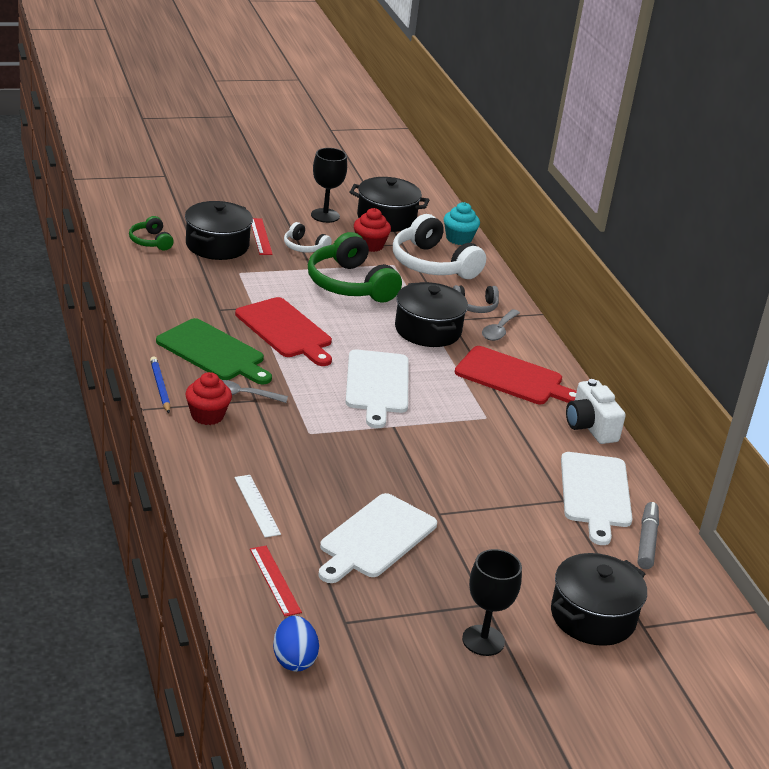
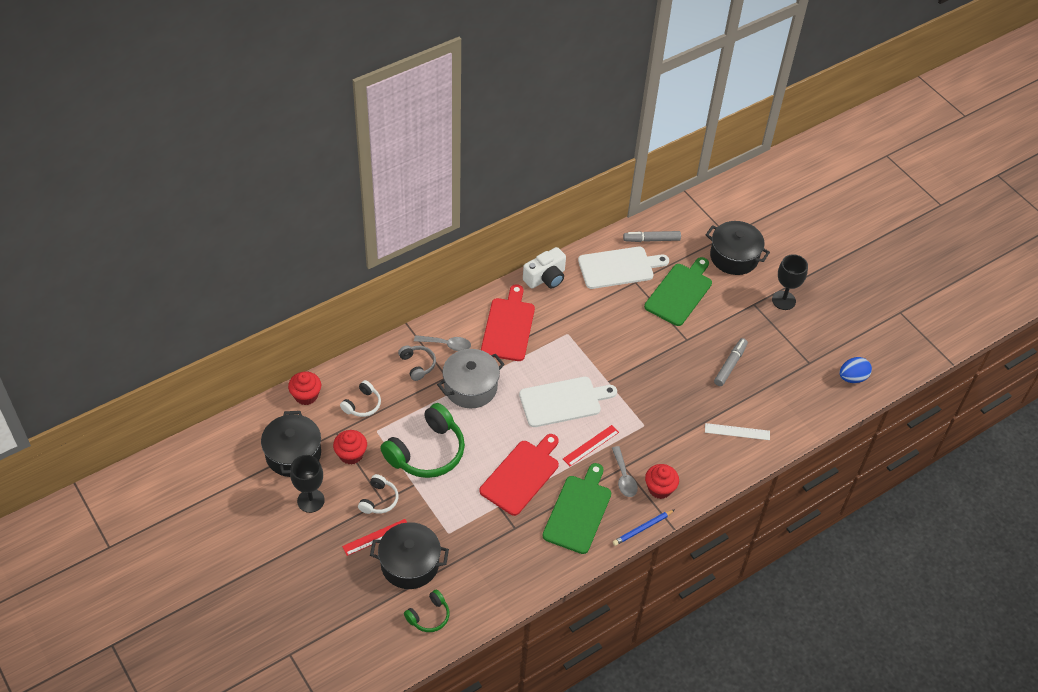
camera: 105 degrees left, 20 degrees up
white ruler [234,475,281,537] -> white ruler turned 45 degrees clockwise [705,423,770,440]
red ruler [250,546,302,616] -> red ruler moved to [563,425,619,466]
white cutting board [318,493,437,583] -> grey marker [714,338,748,386]
white headphones [393,214,486,279] -> white headphones [340,380,381,417], size x0.50
black pot [395,282,468,347] -> grey pot [437,349,505,408]
turquoise cupcake [444,202,480,245] -> red cupcake [288,371,321,405]
none -> green cutting board [644,257,712,326]

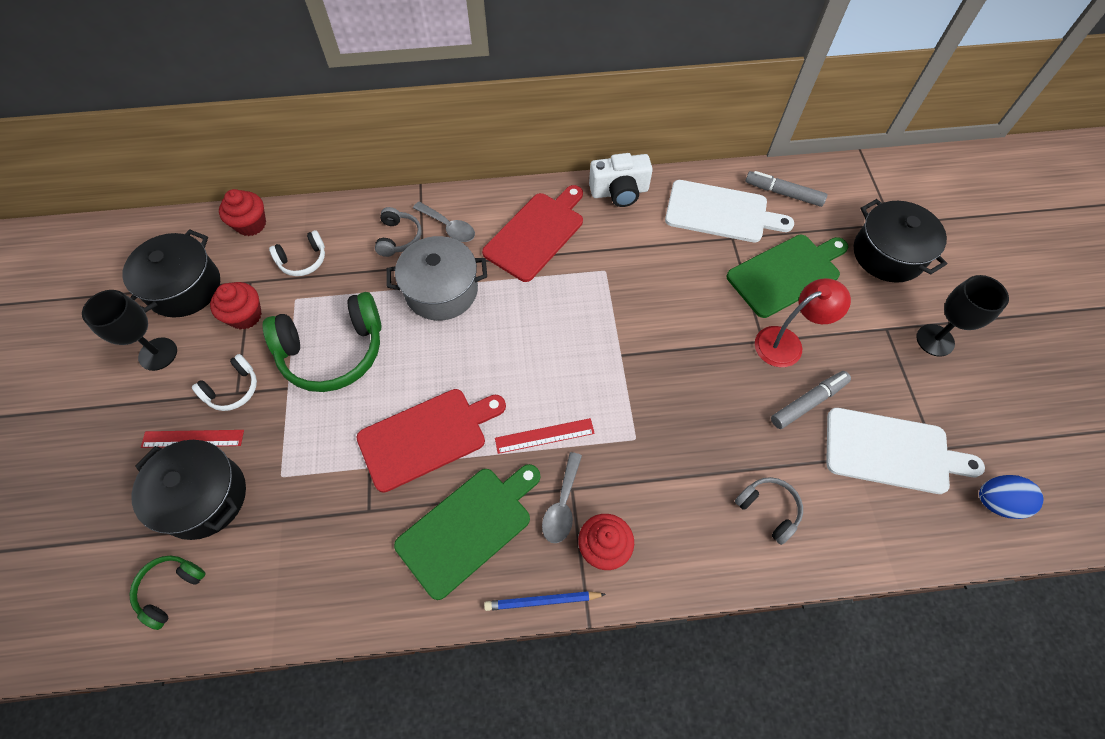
camera: 30 degrees right, 10 degrees up
green headphones [404,590,450,632] -> green headphones turned 135 degrees clockwise [129,556,206,630]
white cutting board [519,377,617,427] -> white cutting board moved to [826,408,985,494]
white ruler [705,423,770,440] -> grey headphones [735,477,803,545]
none -> red lamp [755,278,851,367]

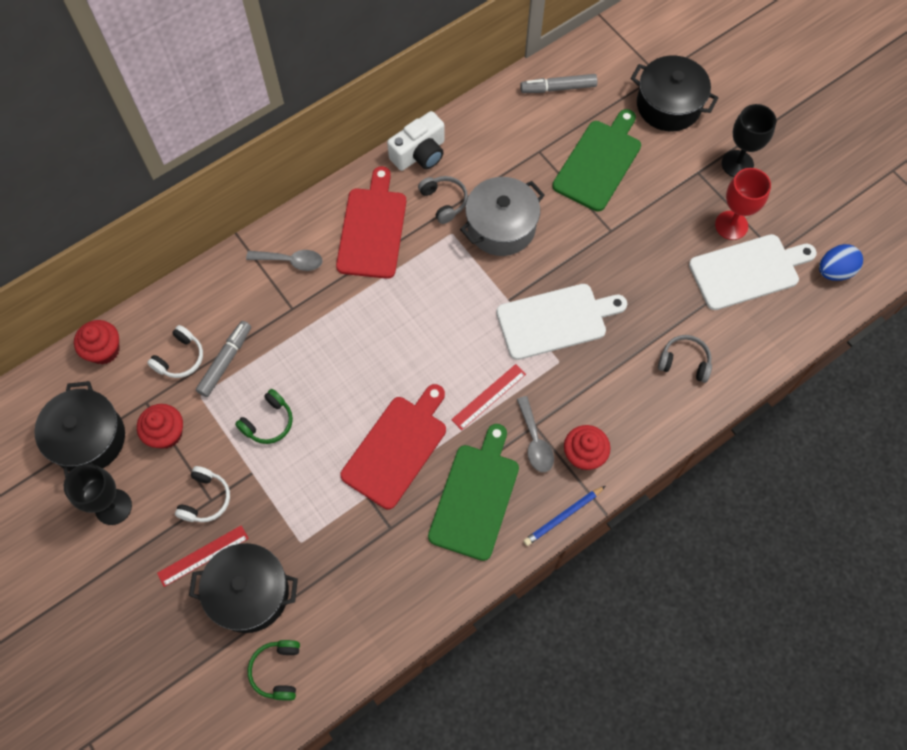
camera: 30 degrees left, 5 degrees up
green headphones [263,292,381,392] -> green headphones [235,389,293,444], size x0.50
grey headphones [375,207,421,257] -> grey headphones moved to [418,176,468,224]
grey pot [386,236,487,321] -> grey pot moved to [460,177,545,256]
white cutting board [665,180,794,242] -> white cutting board moved to [496,284,627,360]
red lamp [755,278,851,367] -> none
grey marker [771,371,851,429] -> grey marker moved to [196,321,251,397]
none -> red goblet [715,168,771,240]

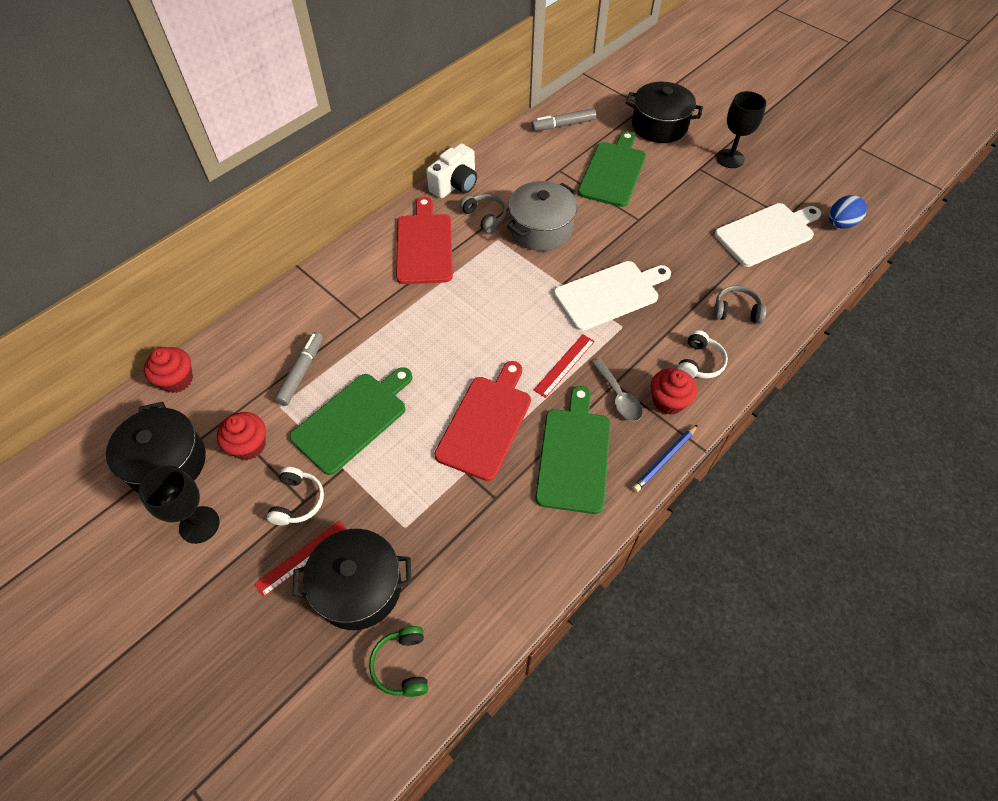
camera: 10 degrees left, 10 degrees down
white headphones [147,325,203,378] -> white headphones moved to [677,330,728,378]
green headphones [235,389,293,444] -> green cutting board [290,367,413,475]
grey spoon [246,250,322,271] -> none
red goblet [715,168,771,240] -> none

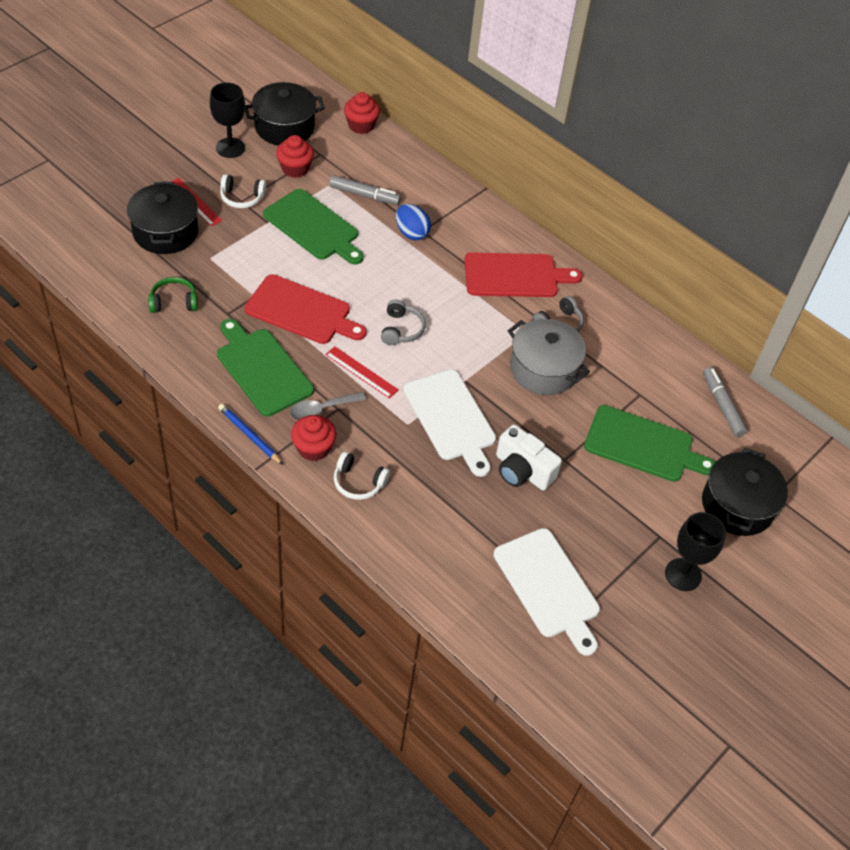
camera: 85 degrees right, 5 degrees down
green headphones [369,626,428,697] -> green headphones moved to [148,277,198,313]
white camera [426,143,477,199] -> white camera moved to [496,425,562,490]
green cutting board [535,386,610,514] -> green cutting board turned 135 degrees counterclockwise [217,319,314,417]
grey headphones [714,286,766,324] -> grey headphones moved to [381,300,425,345]
blue egg [829,195,867,228] -> blue egg moved to [396,204,431,240]

